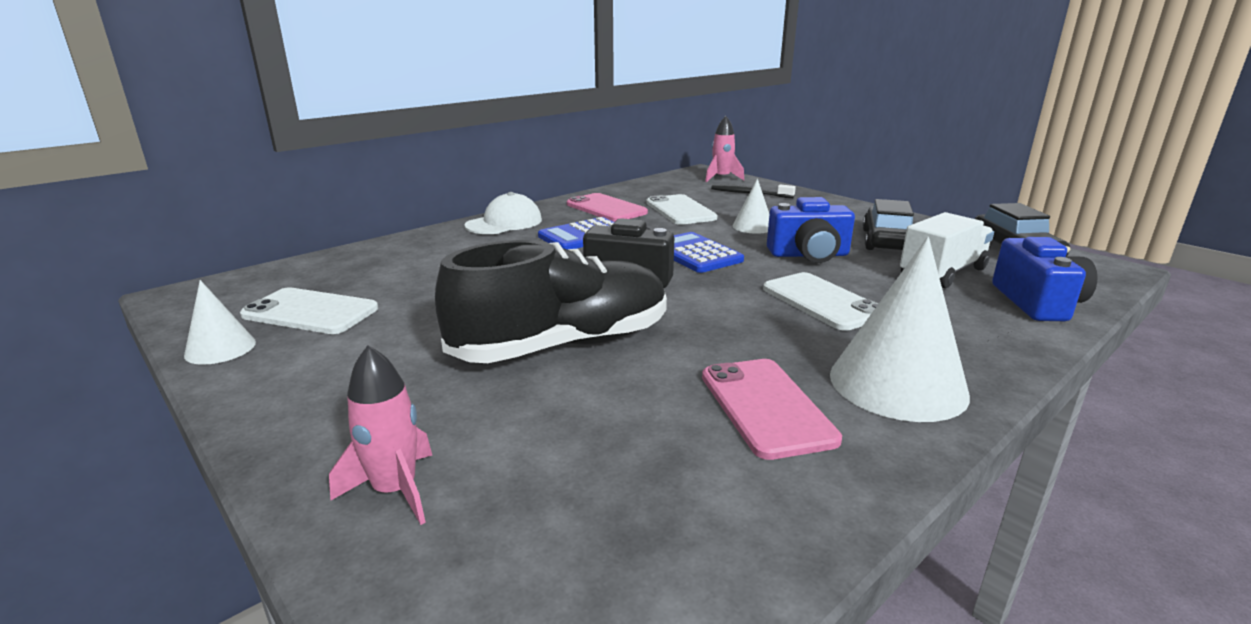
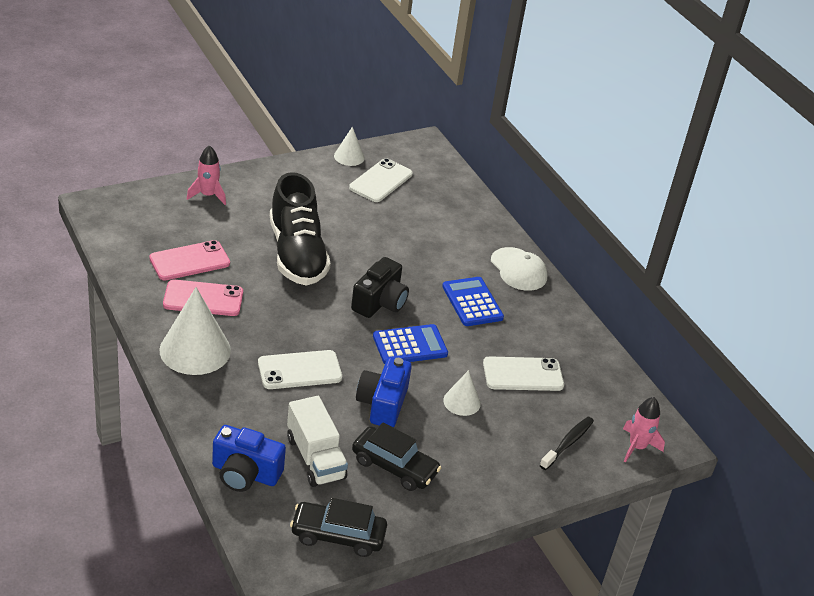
camera: 100 degrees right, 15 degrees up
pink phone [567,193,648,222] -> pink phone moved to [149,240,230,280]

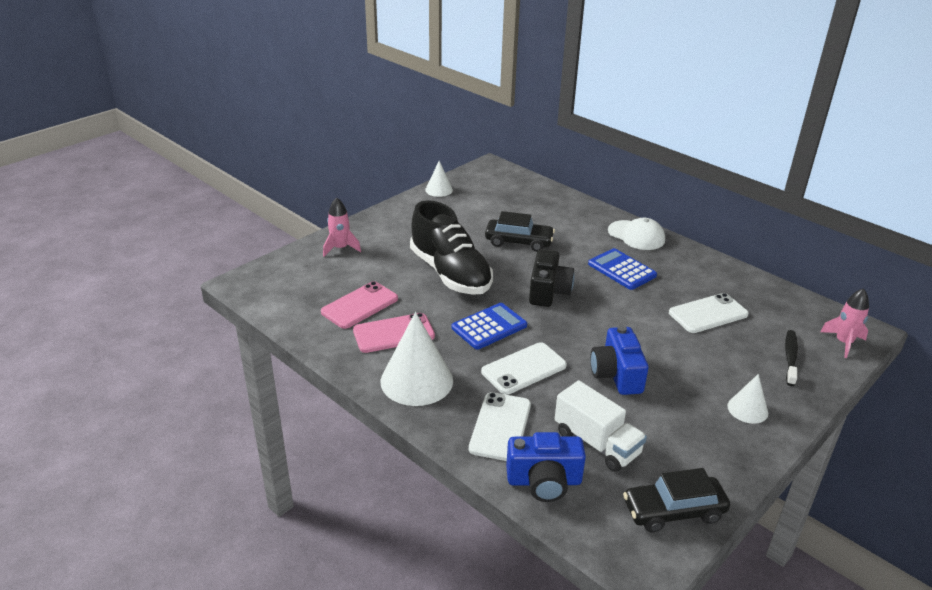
camera: 15 degrees left, 5 degrees down
white phone [349,158,413,202] -> white phone moved to [469,392,531,461]
black car [352,422,441,491] -> black car moved to [485,211,555,252]
blue calculator [373,324,448,364] -> blue calculator moved to [452,303,527,350]
white cone [443,370,481,416] -> white cone moved to [727,374,768,424]

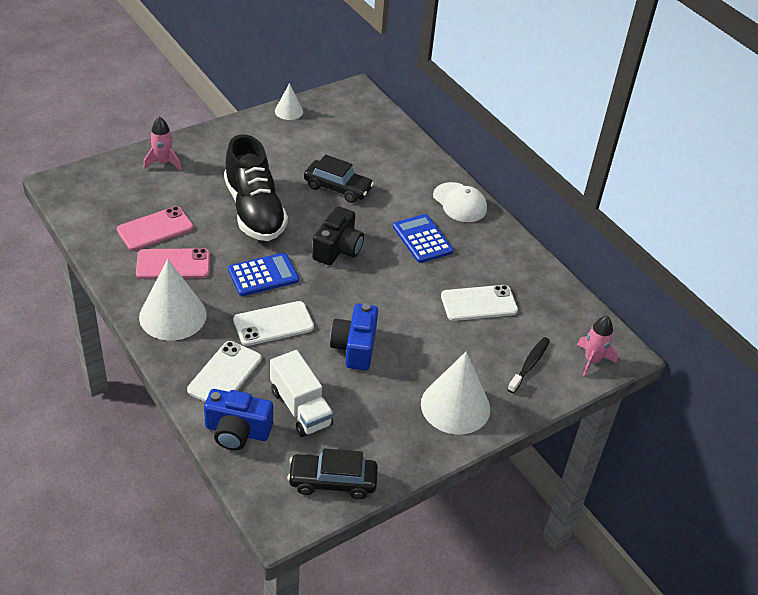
camera: 10 degrees right, 10 degrees up
white cone [727,374,768,424] -> white cone [421,351,490,435], size x1.89

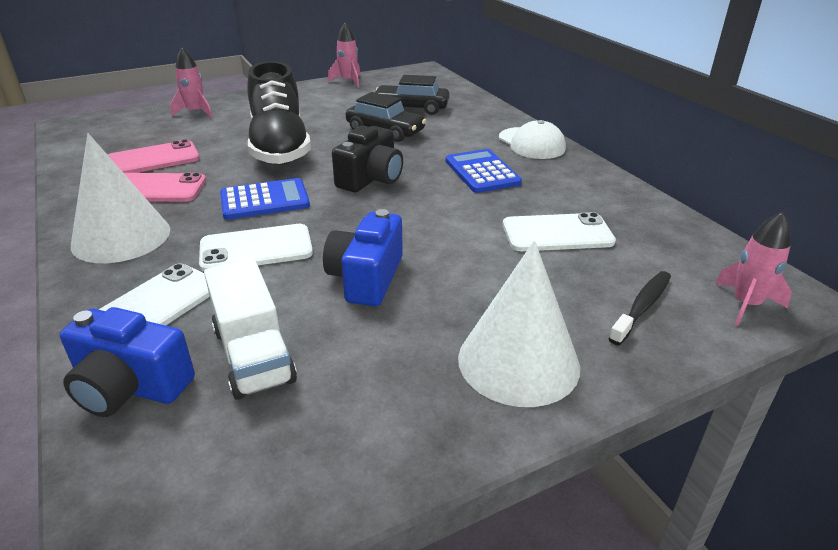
camera: 10 degrees right, 10 degrees down
white cone [275,83,303,120] -> pink rocket [328,23,361,88]
black car [287,448,378,499] -> black car moved to [375,75,449,115]

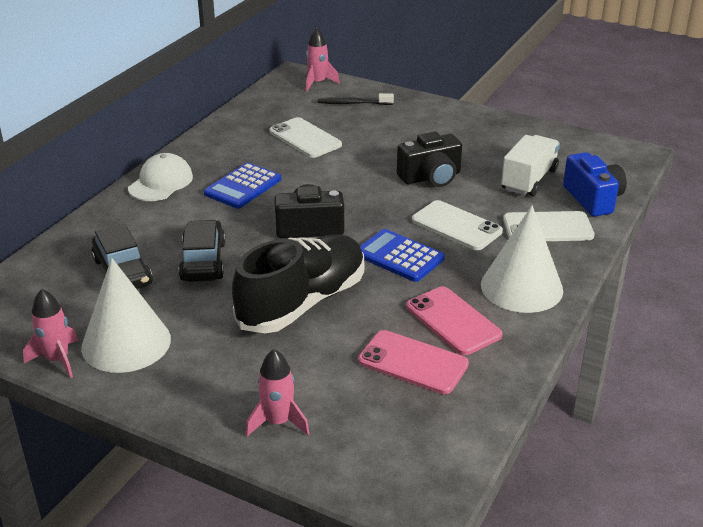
camera: 125 degrees left, 0 degrees up
blue camera [323,209,403,306] -> black camera [397,132,462,187]
white cone [458,240,580,407] -> white cone moved to [81,258,171,373]

